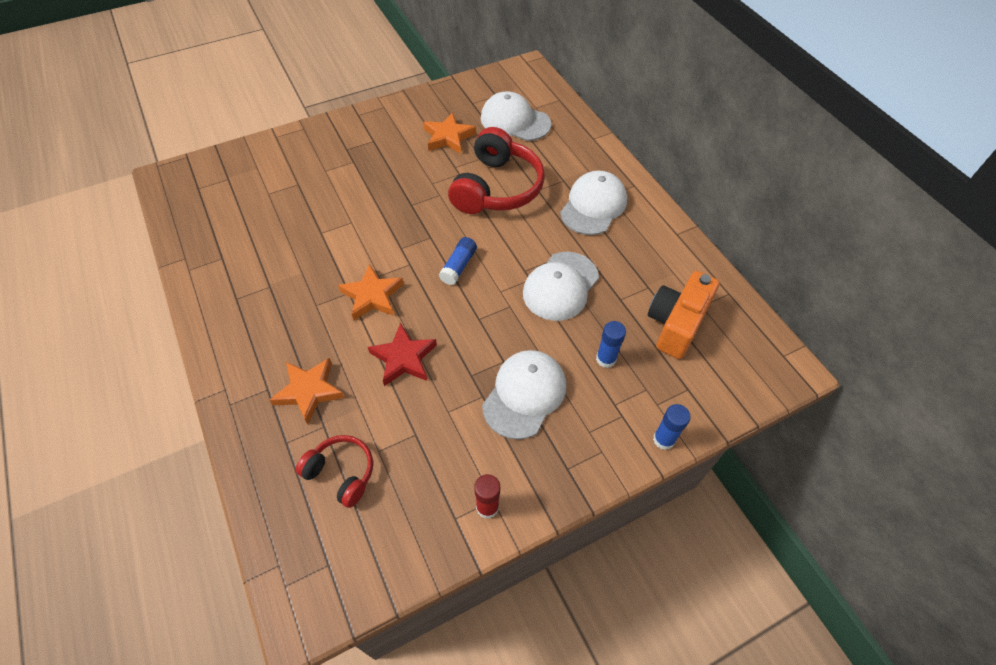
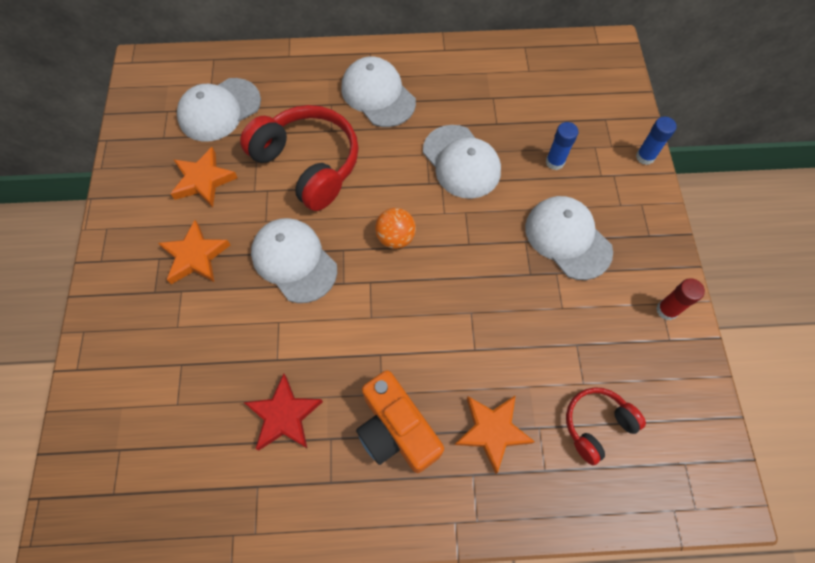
camera: 65 degrees left, 10 degrees up
orange star [338,264,404,321] -> orange star moved to [158,220,230,284]
red star [368,323,437,386] -> red star moved to [244,373,323,451]
blue glue stick [439,237,477,285] -> orange ball [375,208,416,249]
orange camera [648,271,719,359] -> orange camera moved to [356,370,444,473]
none -> white cap [251,218,337,303]

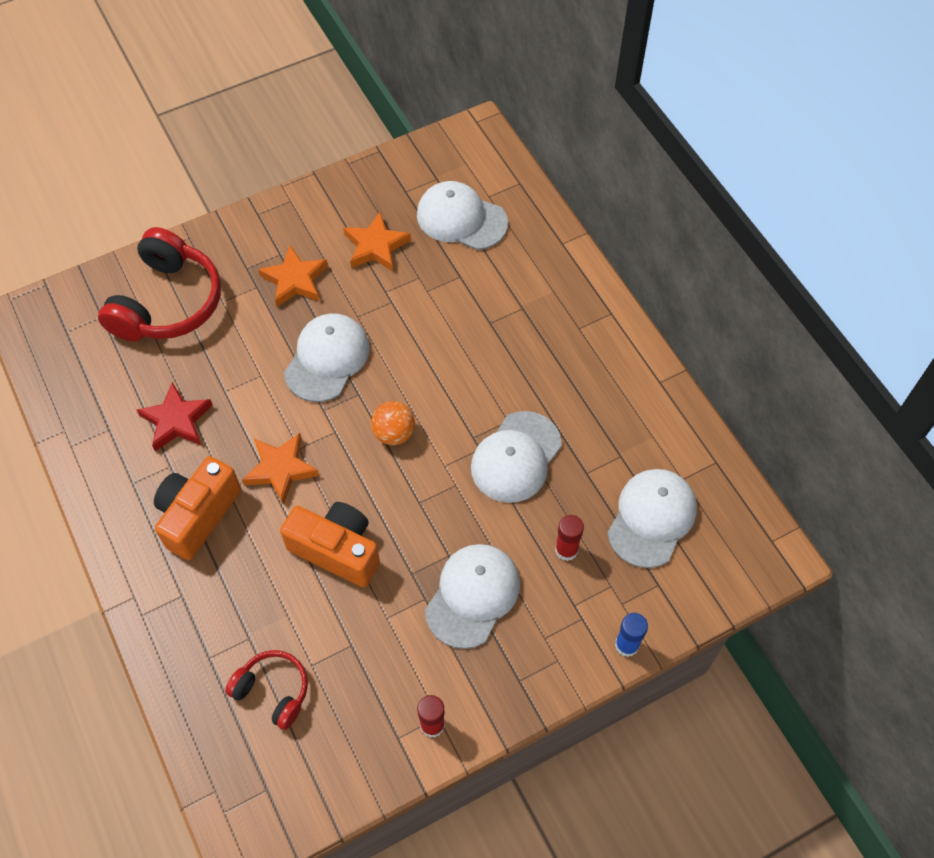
camera: 65 degrees right, 5 degrees down
red headphones [240,105,359,211] -> red headphones moved to [98,227,221,342]
white cap [341,56,416,127] -> white cap moved to [607,469,697,568]
orange star [455,395,535,474] -> orange star moved to [242,433,319,505]
blue glue stick [546,122,578,170] -> red glue stick [555,515,584,561]
none -> orange camera [280,502,380,587]

